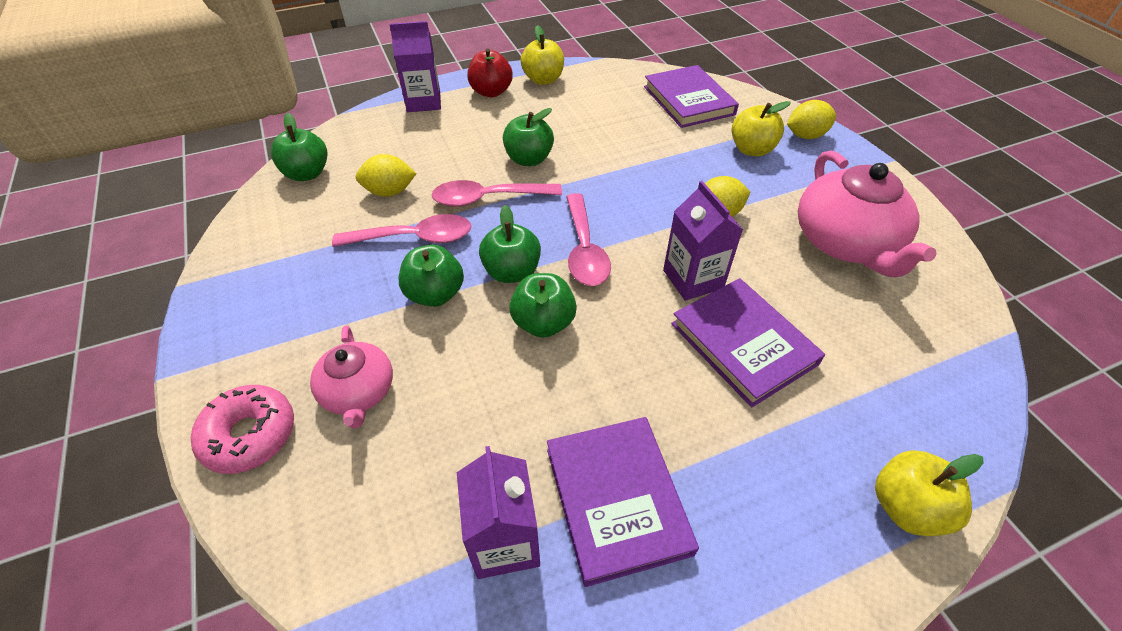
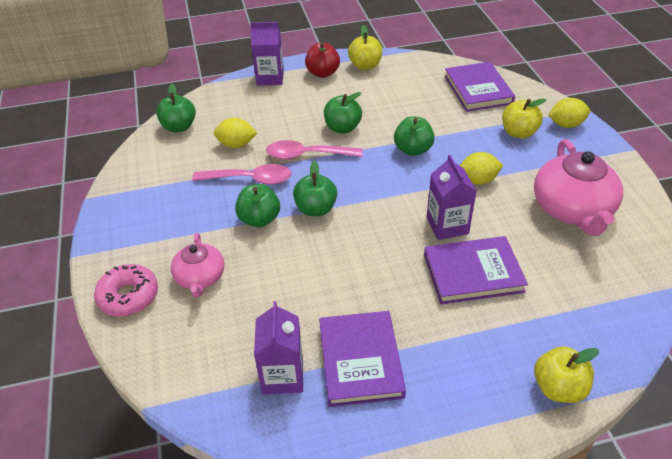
camera: 10 degrees right, 5 degrees down
green apple [509,273,577,338] -> green apple moved to [394,116,435,156]
pink spoon [566,193,611,286] -> none
purple book [671,278,825,408] -> purple book turned 75 degrees counterclockwise [424,236,528,304]

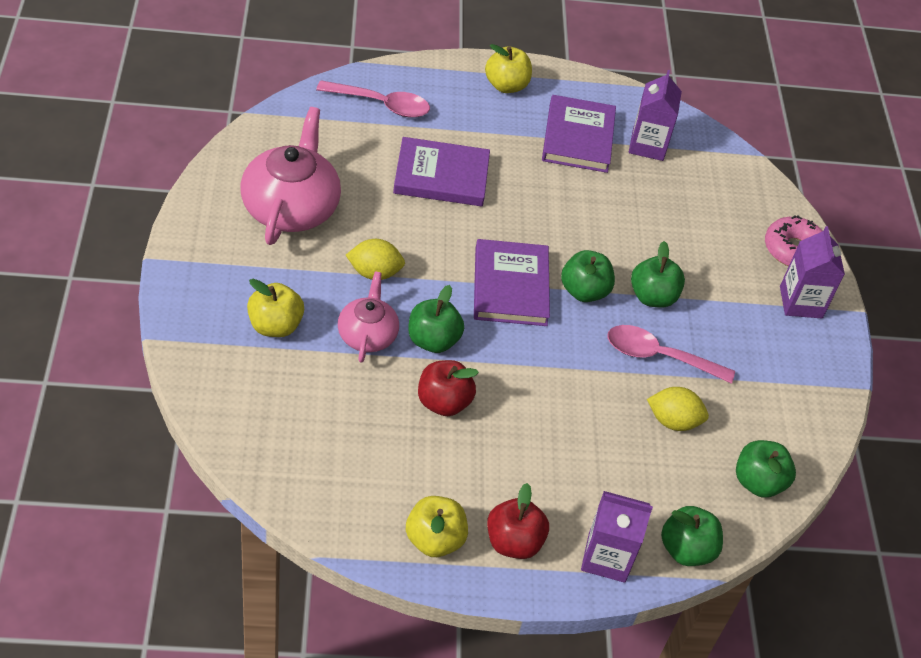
camera: 175 degrees left, 5 degrees up
pink teapot [171,233,224,297] -> pink teapot moved to [338,272,399,363]
pink spoon [266,140,363,159] -> pink spoon moved to [316,80,430,118]
green apple [324,92,362,133] -> green apple moved to [661,506,723,566]
purple carton [427,155,477,240] -> purple carton moved to [780,226,845,319]
purple book [444,62,515,112] -> purple book moved to [474,239,550,326]
yellow apple [534,346,599,403] -> yellow apple moved to [485,44,532,93]
yellow lemon [548,98,590,128] -> none
none -> red apple [418,360,479,416]

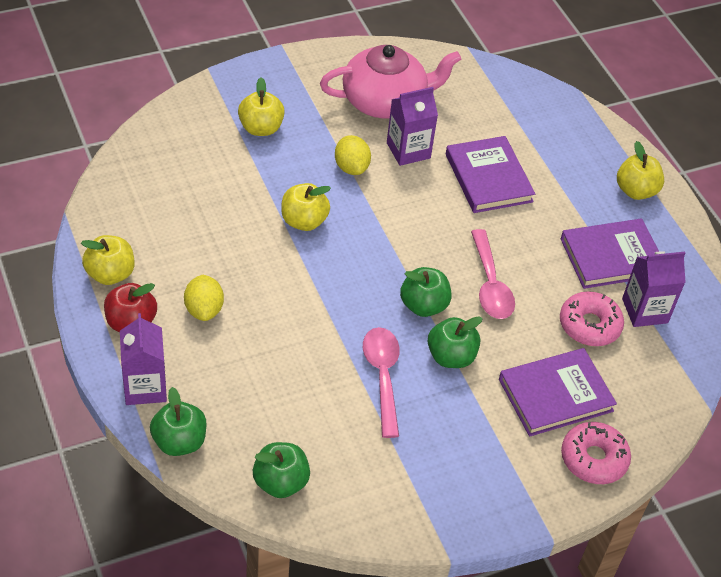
camera: 70 degrees right, 0 degrees up
pink spoon [316,80,430,118] -> pink spoon moved to [471,229,515,319]
pink teapot [338,272,399,363] -> none
green apple [408,285,464,353] -> yellow apple [281,183,331,231]
red apple [418,360,479,416] -> none
purple book [474,239,550,326] -> purple book moved to [499,348,617,437]
yellow lemon [647,387,709,431] -> yellow lemon moved to [184,275,224,321]
purple carton [780,226,845,319] -> purple carton moved to [387,87,438,166]
none -> pink donut [560,291,624,346]

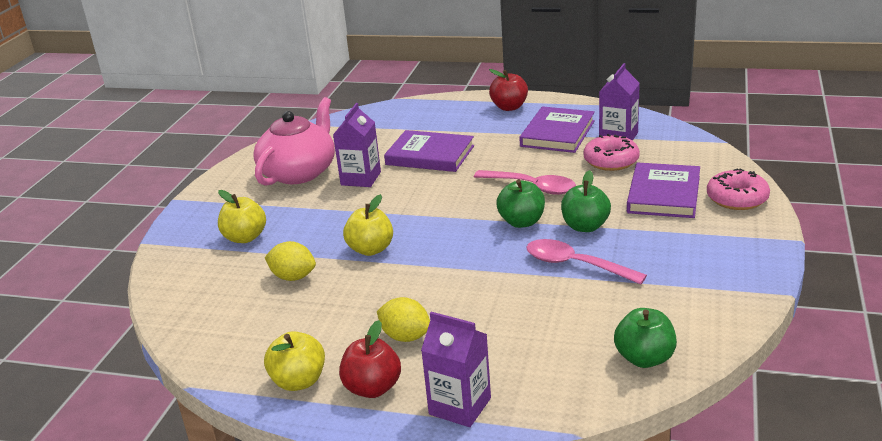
camera: 45 degrees left, 20 degrees down
green apple [150,387,207,456] -> none
yellow lemon [335,135,371,175] -> yellow lemon moved to [265,241,316,281]
yellow apple [617,141,664,200] -> red apple [489,69,528,111]

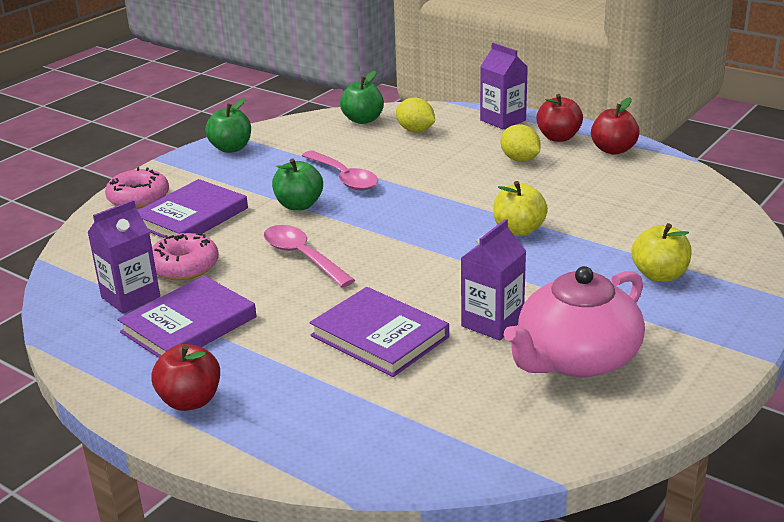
camera: 160 degrees left, 0 degrees up
yellow apple [264,331,325,391] -> red apple [591,97,640,155]
yellow lemon [265,241,316,281] -> yellow lemon moved to [396,97,435,132]
green apple [496,179,545,228] -> green apple moved to [205,98,251,153]

